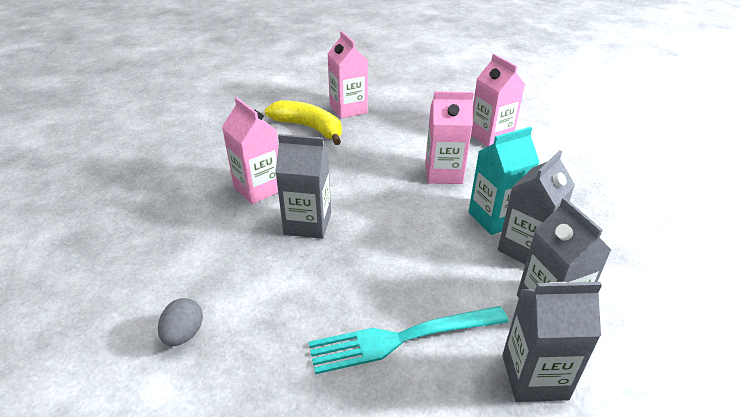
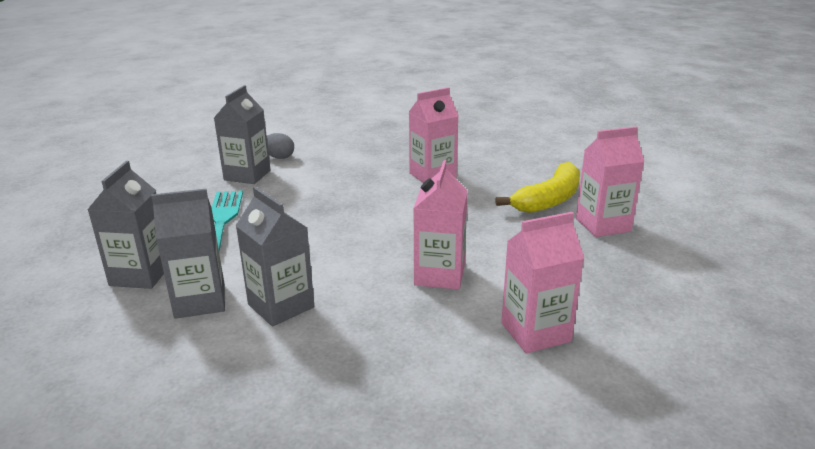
camera: 100 degrees right, 10 degrees down
grey carton [275,134,331,239] -> grey carton moved to [214,85,270,184]
turquoise carton [468,127,540,235] -> none

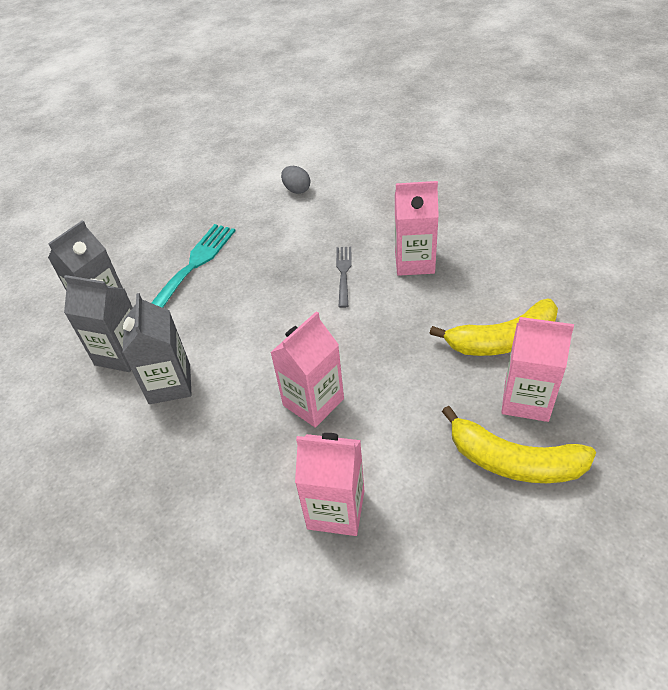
camera: 35 degrees right, 20 degrees up
grey carton [214,85,270,184] -> none
none -> grey fork [336,247,352,308]
none -> yellow banana [442,406,596,483]

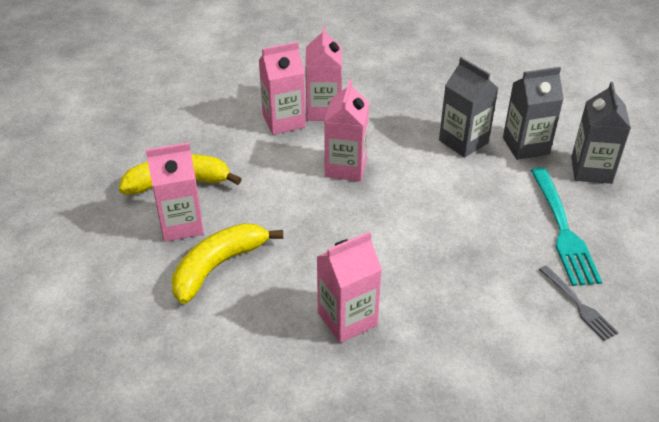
camera: 145 degrees right, 5 degrees down
grey egg [281,166,310,194] -> none
grey fork [336,247,352,308] -> grey fork moved to [539,265,618,341]
none -> pink carton [305,26,342,121]

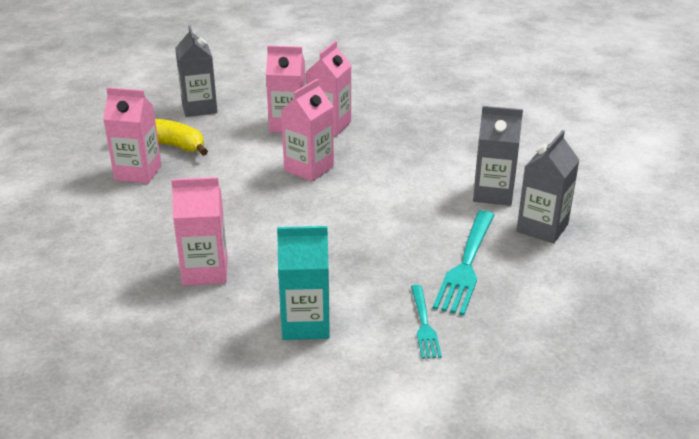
camera: 25 degrees right, 10 degrees down
yellow banana [172,223,283,304] -> none
grey carton [439,57,498,157] -> grey carton moved to [175,25,218,117]
grey fork [539,265,618,341] -> turquoise fork [411,285,442,359]
none -> turquoise carton [277,226,330,340]

